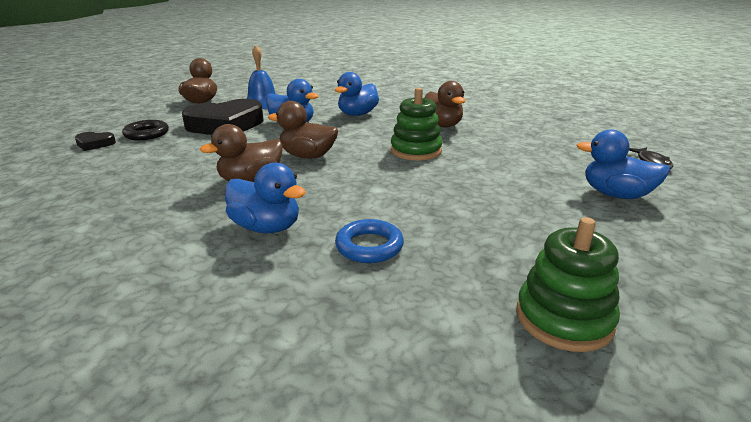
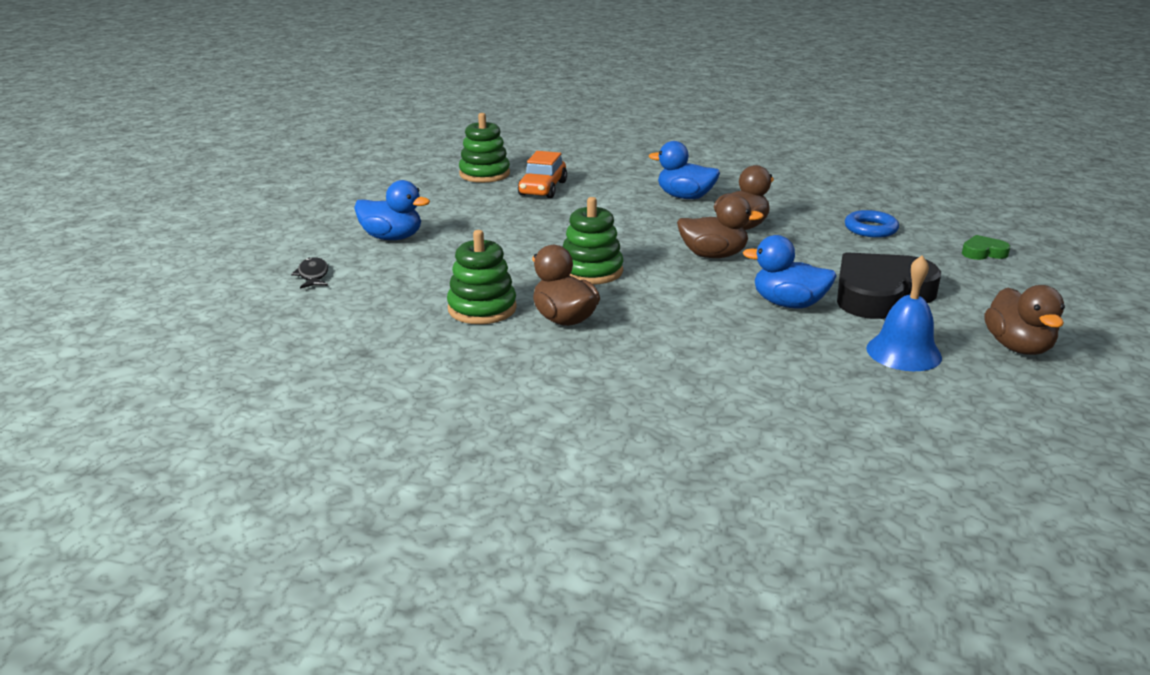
camera: 170 degrees right, 0 degrees up
black heart [75,132,116,151] -> green heart [962,235,1010,260]
black ring [122,120,169,140] -> none
blue duck [335,72,379,116] -> none
blue ring [335,219,404,263] -> blue ring moved to [845,210,899,238]
none -> green stacking toy [447,230,517,324]
none -> orange car [518,151,567,198]

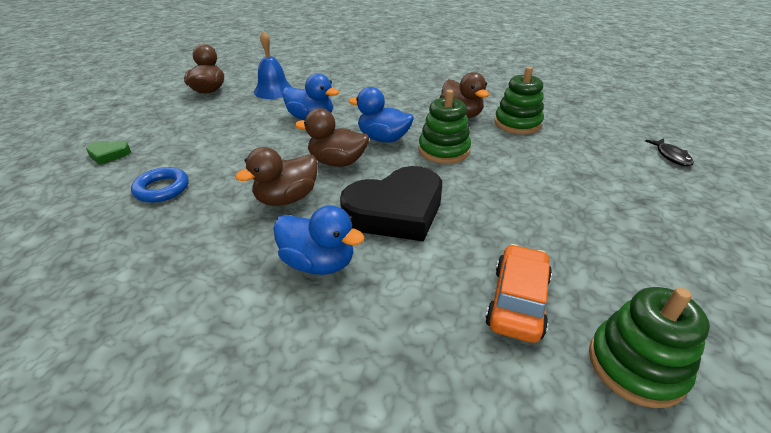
camera: 175 degrees left, 10 degrees up
blue duck [354,180,430,240] -> blue duck moved to [348,87,414,143]
black heart [837,252,941,319] -> black heart moved to [340,166,442,242]

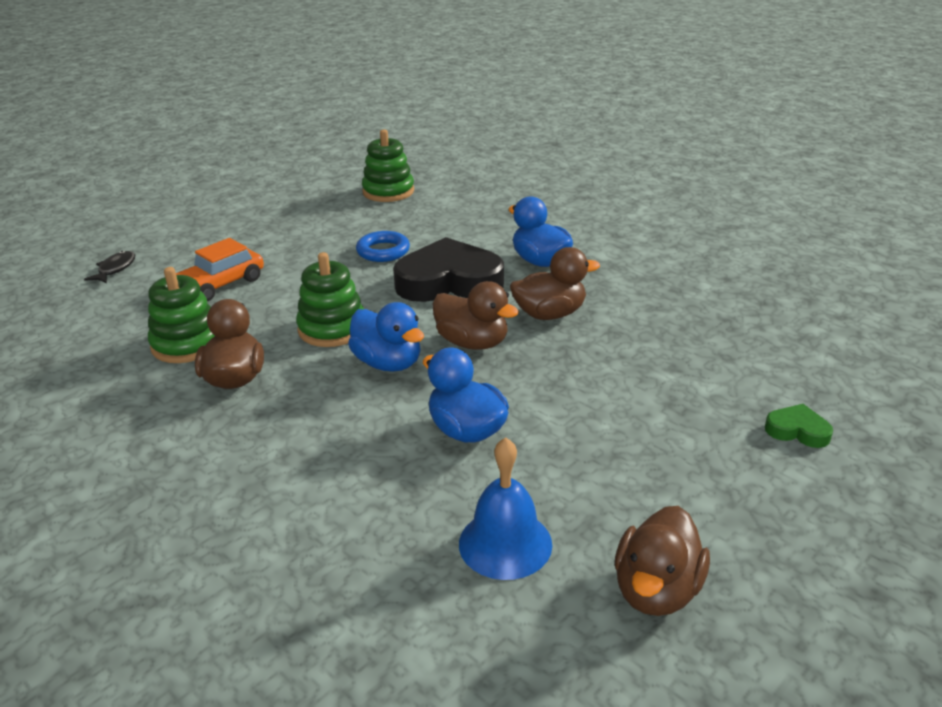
camera: 155 degrees left, 5 degrees down
blue ring [131,167,189,203] -> blue ring moved to [356,231,410,262]
orange car [485,244,552,343] -> orange car moved to [176,238,264,301]

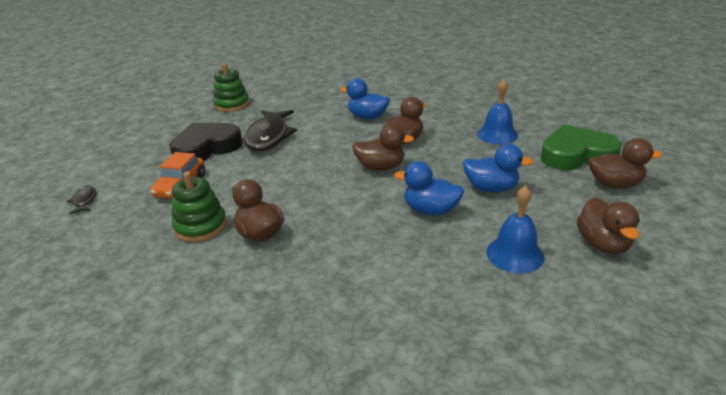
camera: 30 degrees left, 0 degrees up
green stacking toy [296,252,364,347] -> none
blue duck [348,302,424,372] -> blue duck moved to [463,144,533,193]
blue ring [356,231,410,262] -> black fish [244,110,297,151]
black heart [393,237,504,302] -> black heart moved to [169,123,243,161]
green heart [765,404,833,448] -> green heart [540,124,622,170], size x2.28
none -> blue bell [477,79,518,144]
none -> brown duck [589,138,662,189]

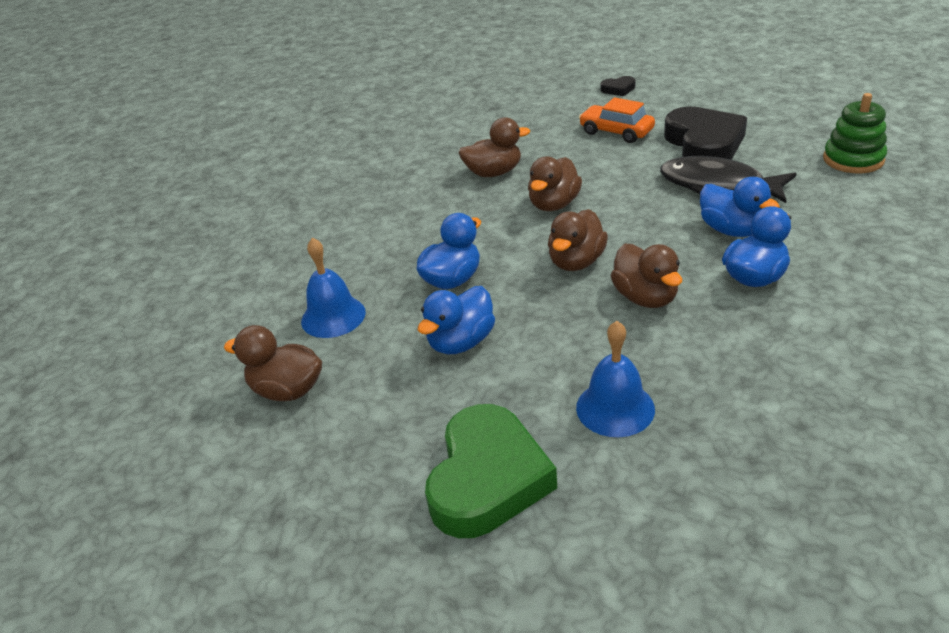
camera: 115 degrees right, 5 degrees up
black fish [67,185,96,215] -> black heart [601,76,636,96]
green stacking toy [172,171,227,242] -> none
brown duck [589,138,662,189] -> brown duck moved to [528,156,582,211]
none -> blue duck [700,177,780,237]

